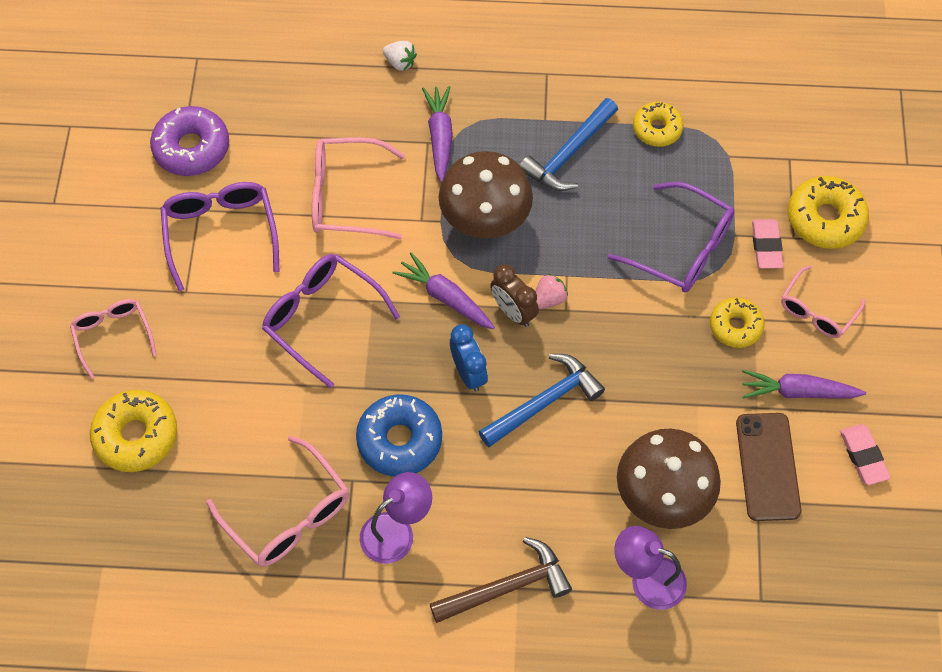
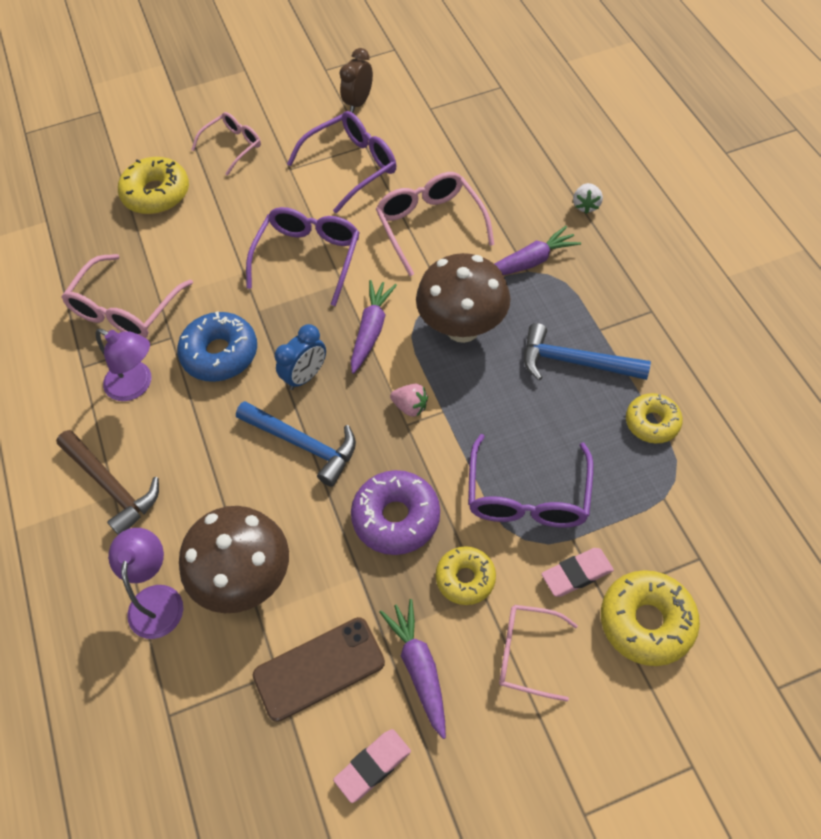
camera: 70 degrees right, 5 degrees down
purple donut [150,106,229,176] -> purple donut moved to [351,470,440,555]
brown clock [490,264,539,327] -> brown clock moved to [340,48,373,113]

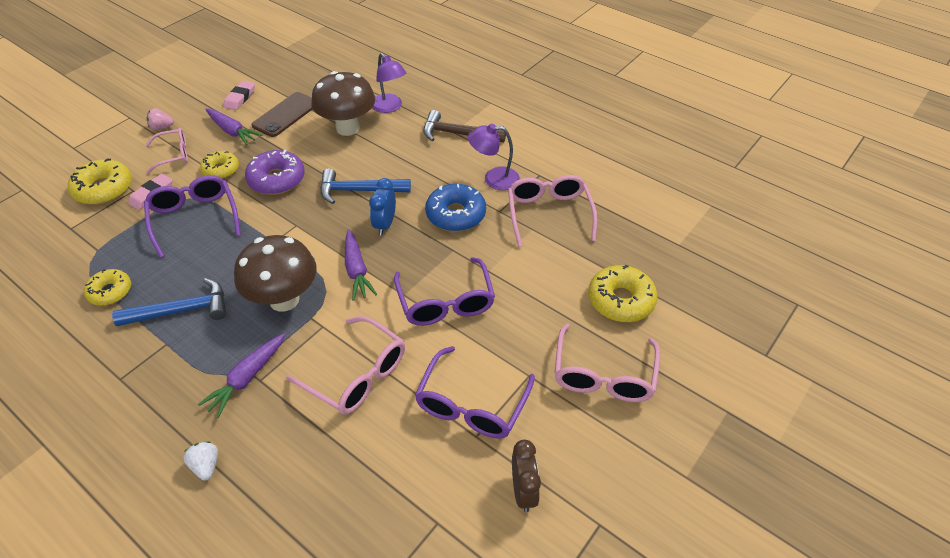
camera: 145 degrees right, 10 degrees down
pink glasses [191,112,261,176] -> pink glasses [555,323,660,402], size x1.54
pink strawberry [390,384,428,417] -> pink strawberry moved to [147,108,174,130]

